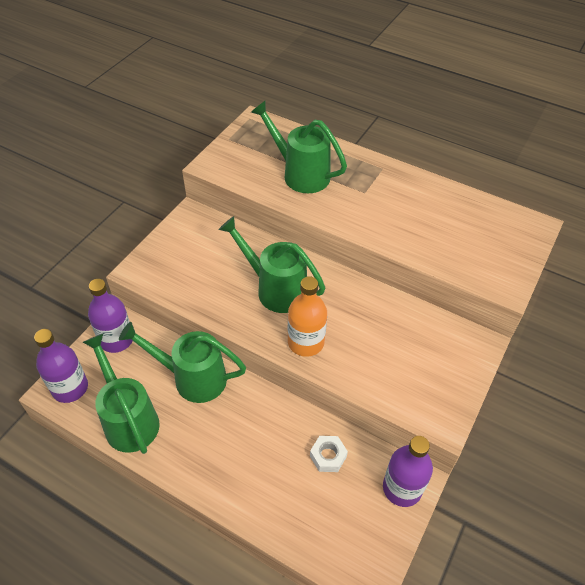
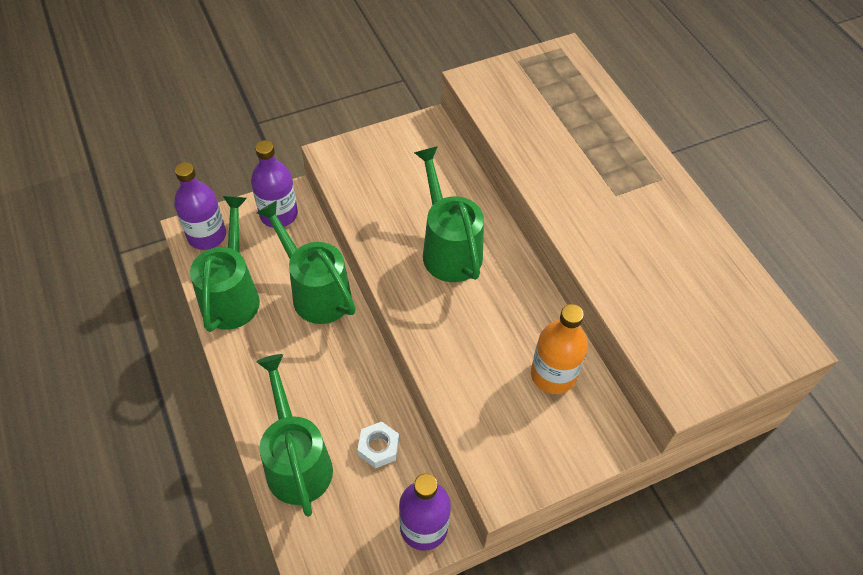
camera: 35 degrees right, 5 degrees up
green watering can [251,101,347,193] -> green watering can moved to [256,354,333,517]
orange bottle [288,276,327,357] -> orange bottle moved to [531,304,588,394]

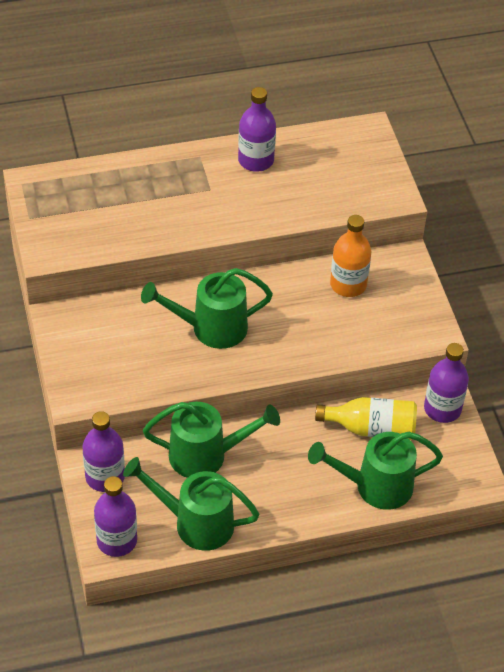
camera: 80 degrees left, 5 degrees down
green watering can [256,201,356,324] -> green watering can turned 150 degrees counterclockwise [143,402,280,478]
white nut [358,421,399,469] -> yellow bottle [315,397,417,440]
none -> purple bottle [238,87,276,172]

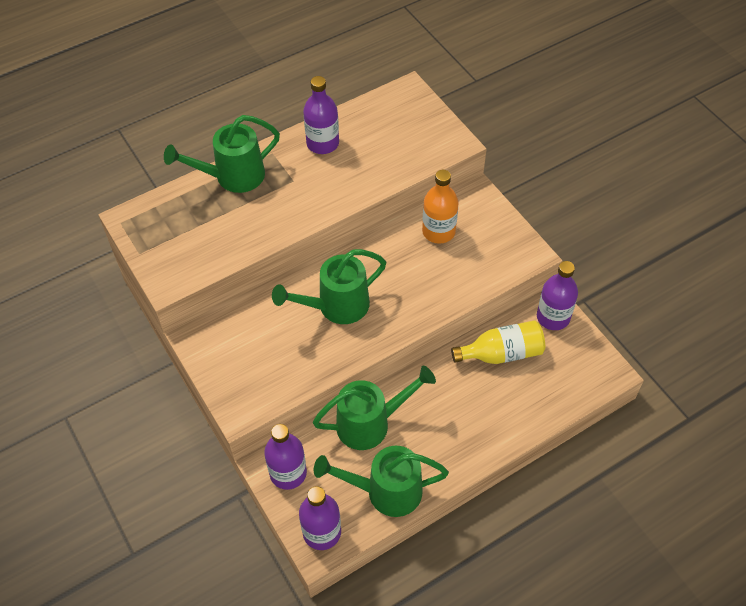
camera: 15 degrees left, 5 degrees up
green watering can [308,432,443,510] -> green watering can moved to [164,115,280,193]

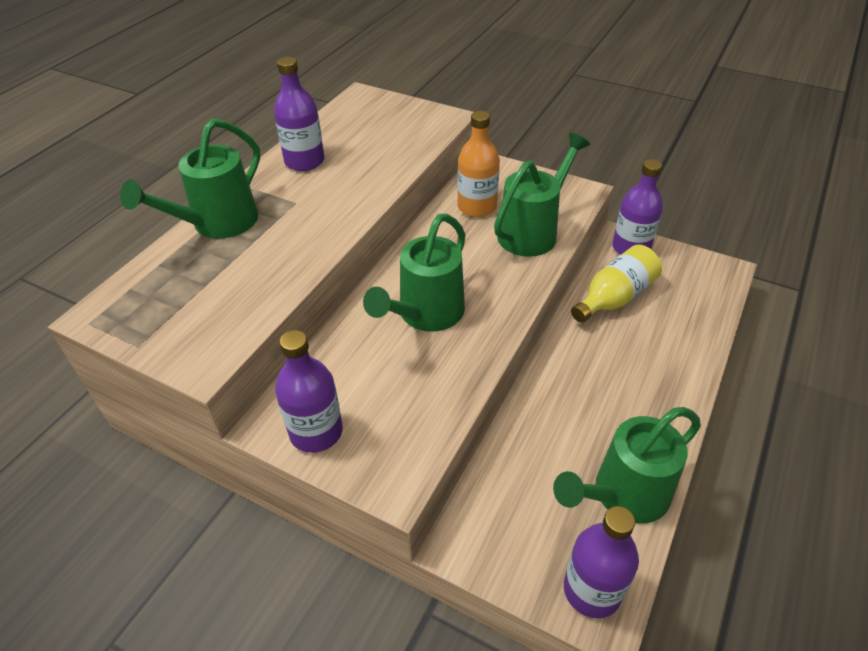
camera: 30 degrees left, 10 degrees down
purple bottle [264,424,307,490] -> purple bottle moved to [275,330,343,453]
green watering can [313,366,436,450] -> green watering can moved to [494,133,590,257]

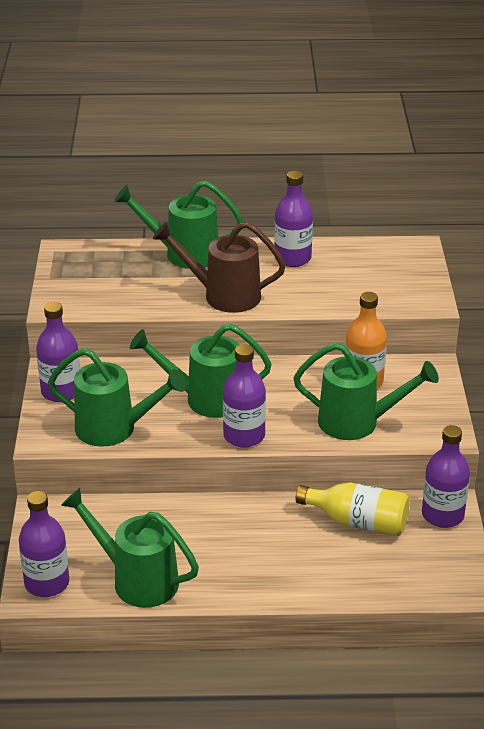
camera: 60 degrees right, 10 degrees down
none -> green watering can [48,348,186,447]
none -> brown watering can [153,222,286,313]
none -> purple bottle [223,344,266,448]

